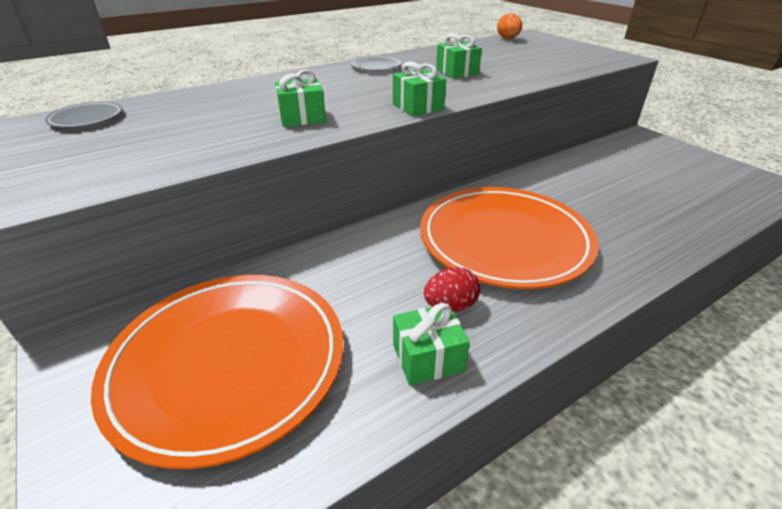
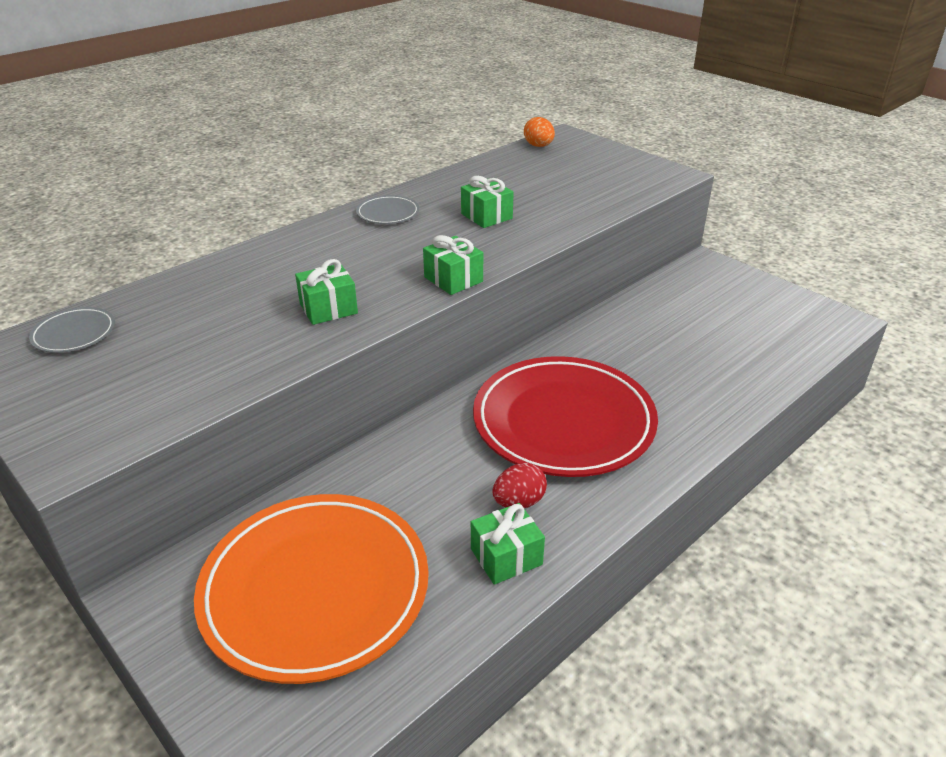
camera: 10 degrees left, 0 degrees up
orange plate [420,187,599,289] -> red plate [473,356,658,477]

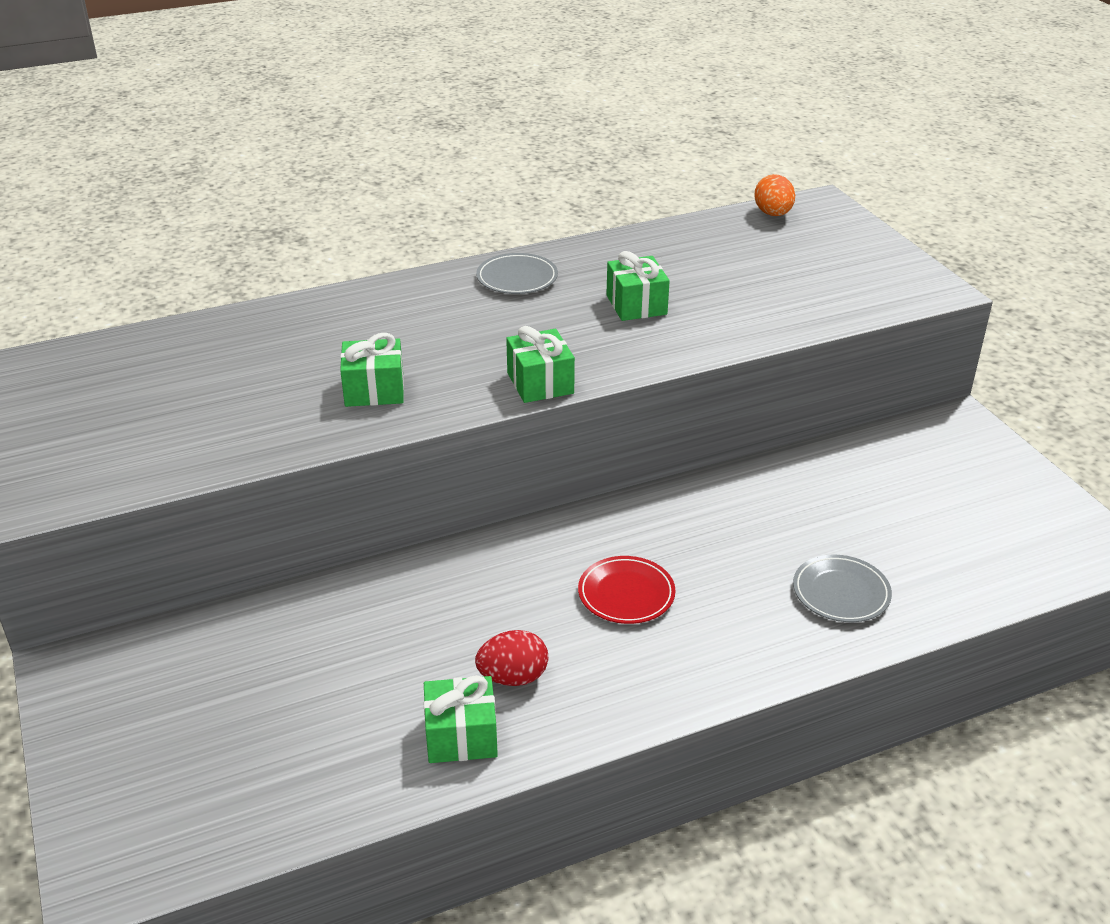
camera: 20 degrees right, 0 degrees up
grey plate [29,307,115,353] -> grey plate moved to [793,555,892,622]
orange plate [194,494,429,684] -> none
red plate [473,356,658,477] -> red plate [578,556,675,624], size x0.41

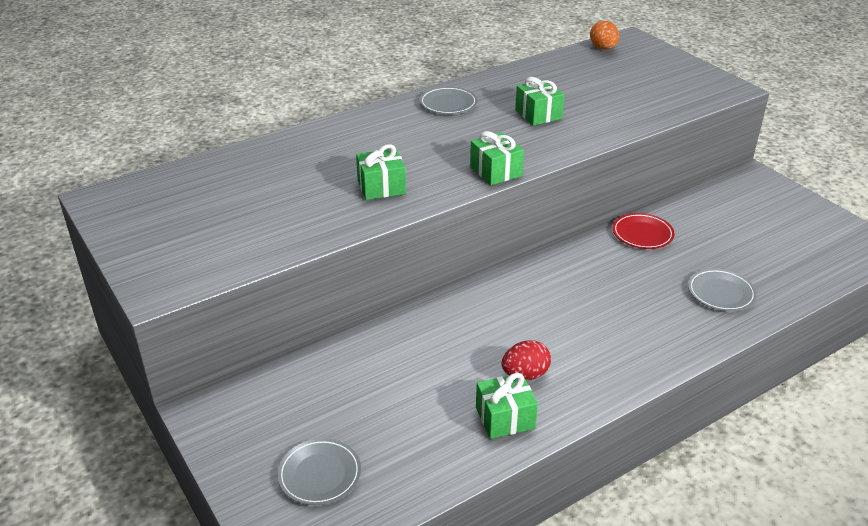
camera: 10 degrees left, 0 degrees up
red plate [578,556,675,624] -> red plate moved to [613,213,675,249]
none -> grey plate [277,438,361,505]

